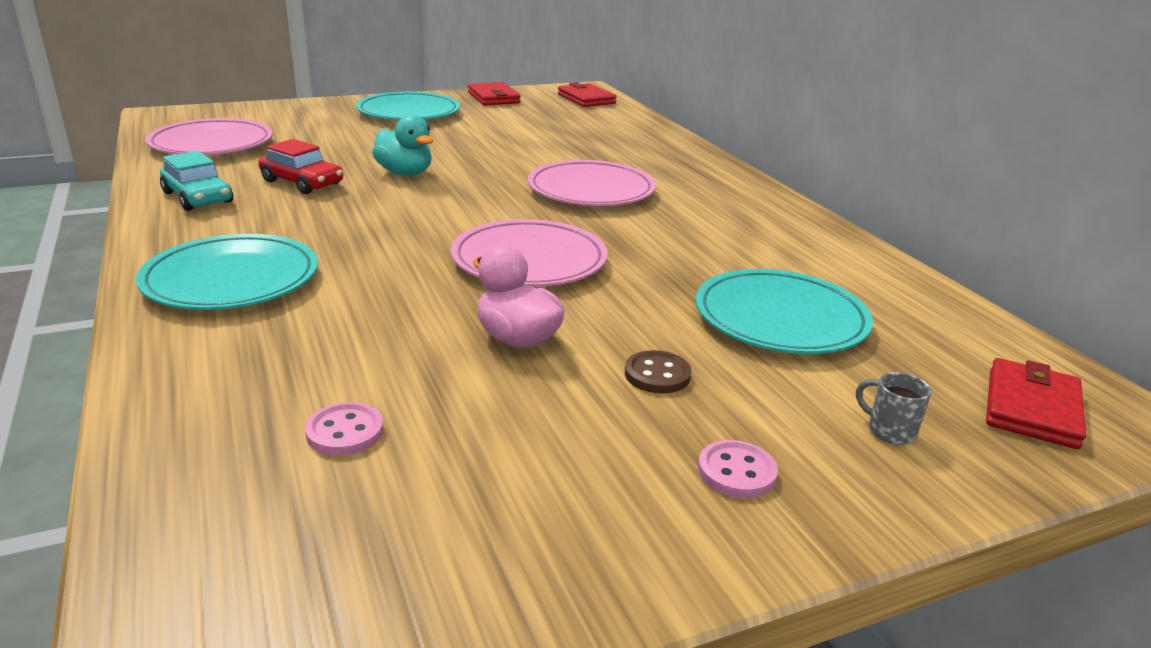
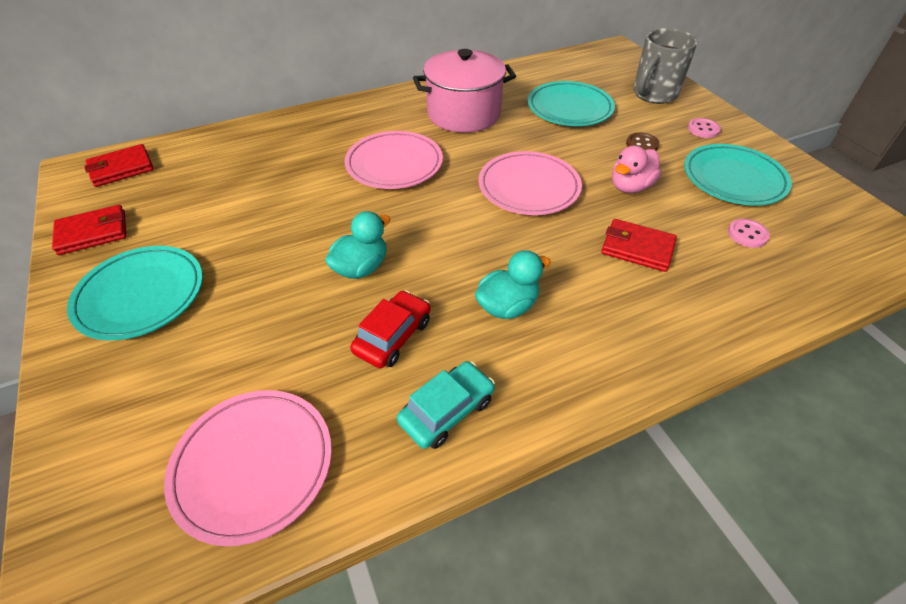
camera: 90 degrees left, 20 degrees up
turquoise plate [136,234,318,310] -> turquoise plate moved to [684,144,792,206]
grey mug [856,372,932,445] -> grey mug [633,28,698,104], size x2.46
red wallet [986,358,1086,449] -> red wallet moved to [601,219,677,272]
none -> pink pot [413,49,516,133]
none -> turquoise duck [475,250,551,319]

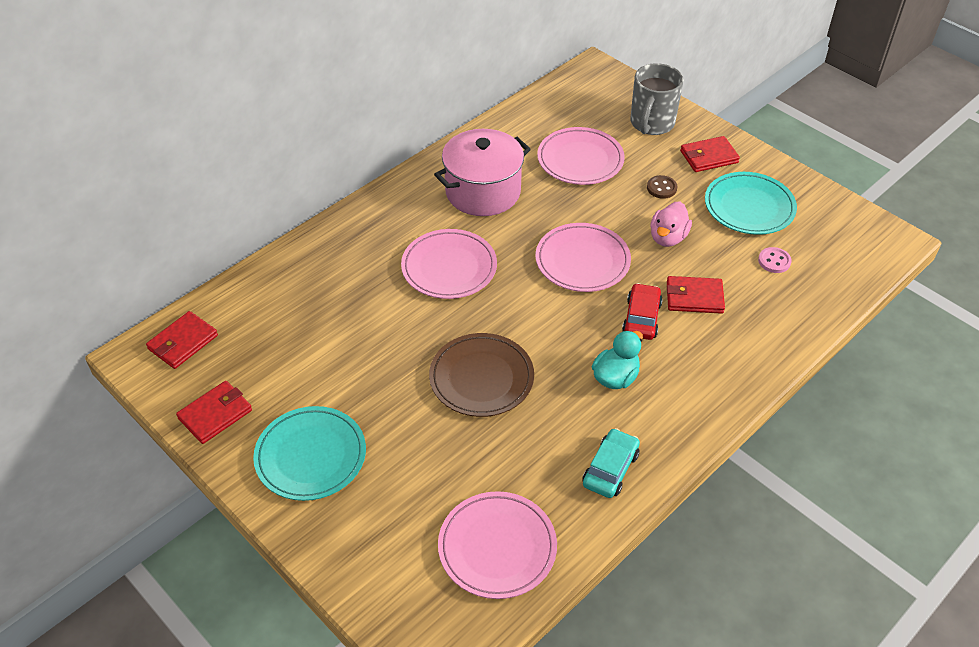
camera: 20 degrees left, 0 degrees up
turquoise duck [325,211,390,279] -> brown plate [429,333,534,417]
red car [350,290,431,368] -> red car moved to [622,283,663,340]
turquoise plate [528,81,615,126] -> pink plate [537,127,625,185]
pink button [688,118,721,138] -> red wallet [680,136,740,172]

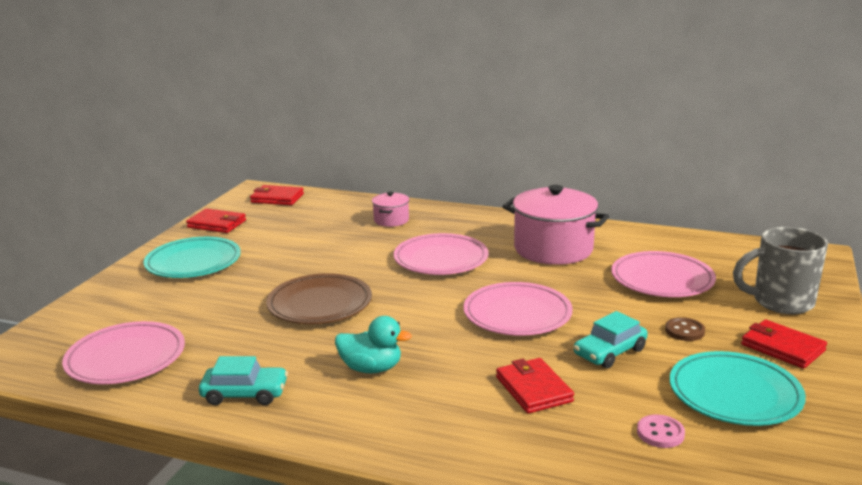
camera: 65 degrees right, 25 degrees down
red car [622,283,663,340] -> none
pink duck [650,201,692,247] -> turquoise car [574,311,648,368]
none -> pink pot [372,192,409,227]

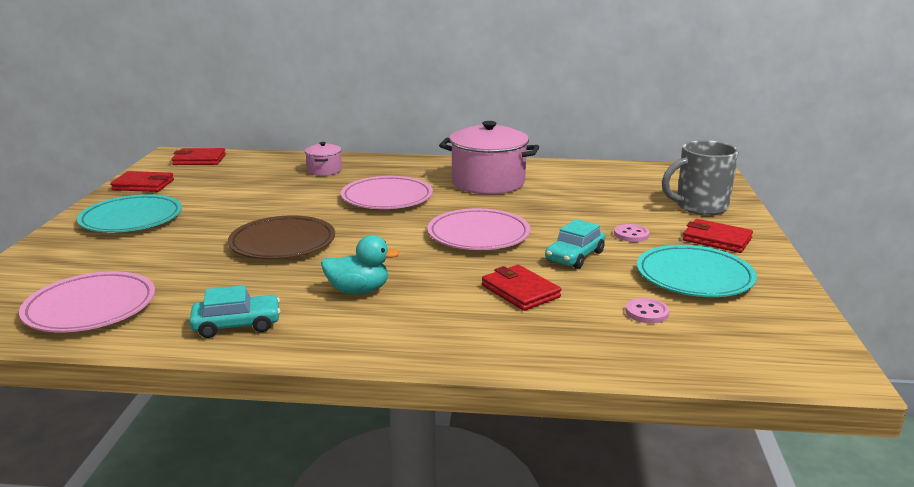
camera: 15 degrees left, 0 degrees up
pink plate [611,251,716,297] -> none
brown button [665,317,705,341] -> pink button [614,224,650,242]

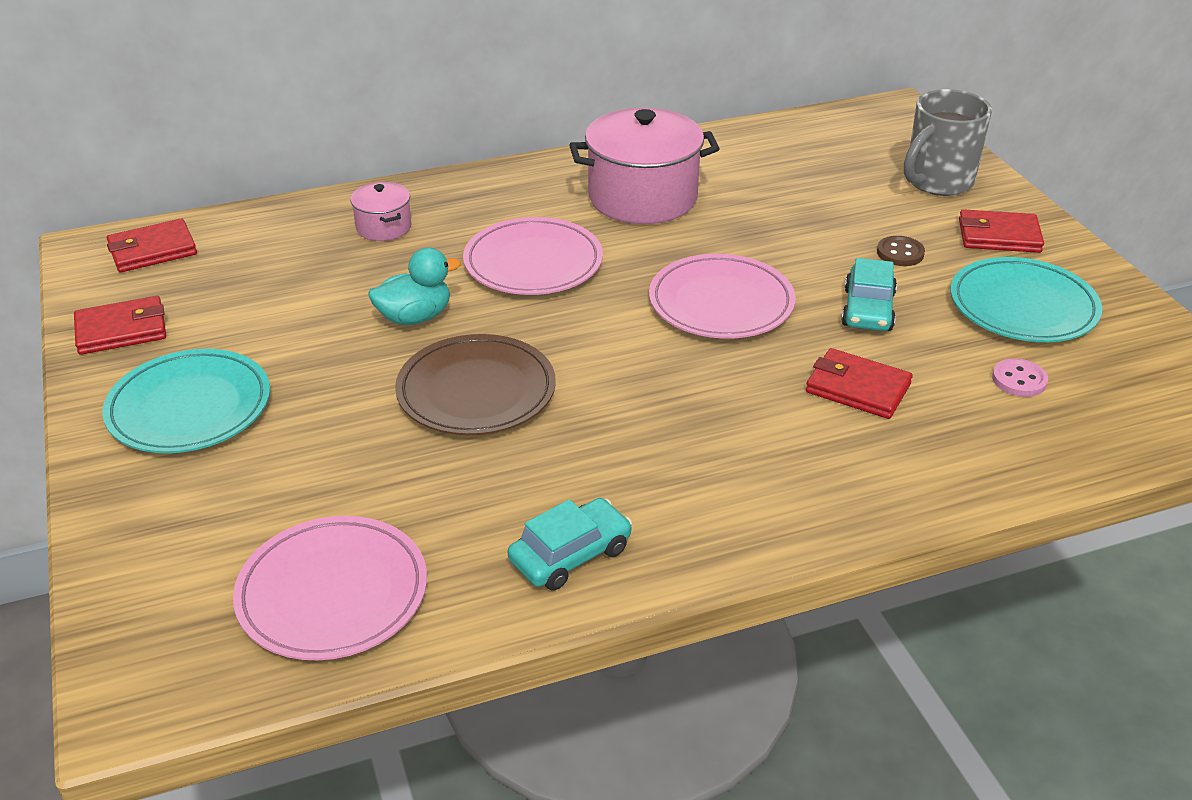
camera: 25 degrees left, 15 degrees up
turquoise duck [321,235,400,294] -> turquoise duck moved to [368,247,461,325]
pink button [614,224,650,242] -> brown button [877,236,925,266]

